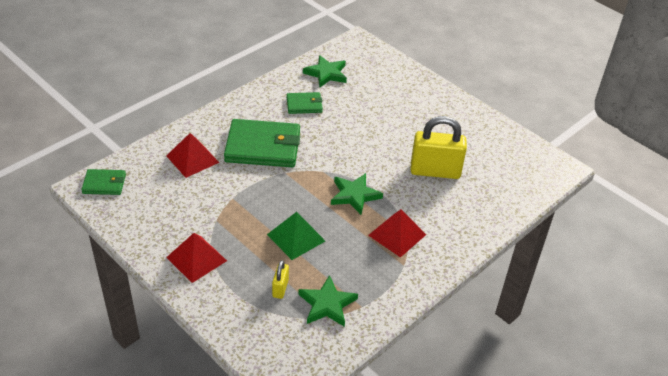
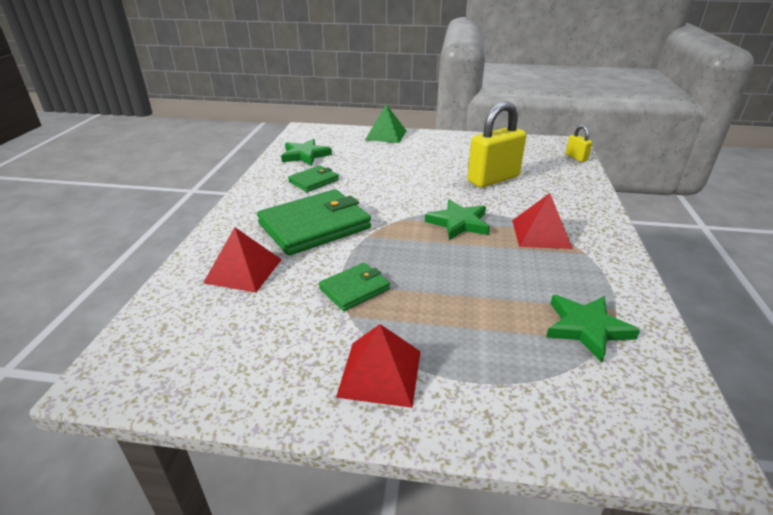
camera: 35 degrees left, 10 degrees down
green wallet [81,169,126,195] -> green wallet moved to [319,263,390,311]
green pyramid [267,212,325,260] -> green pyramid moved to [365,104,406,143]
yellow padlock [272,260,289,299] -> yellow padlock moved to [566,125,592,162]

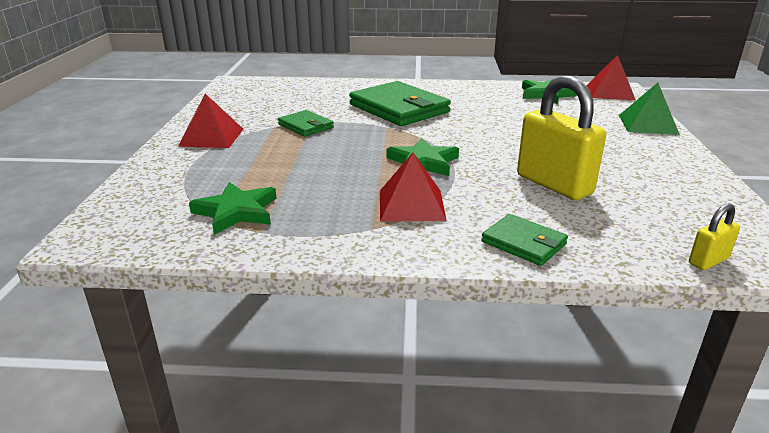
camera: 85 degrees right, 5 degrees down
red pyramid [203,227,282,293] -> red pyramid moved to [586,55,636,100]
green wallet [288,165,339,192] -> green wallet moved to [481,214,568,266]

